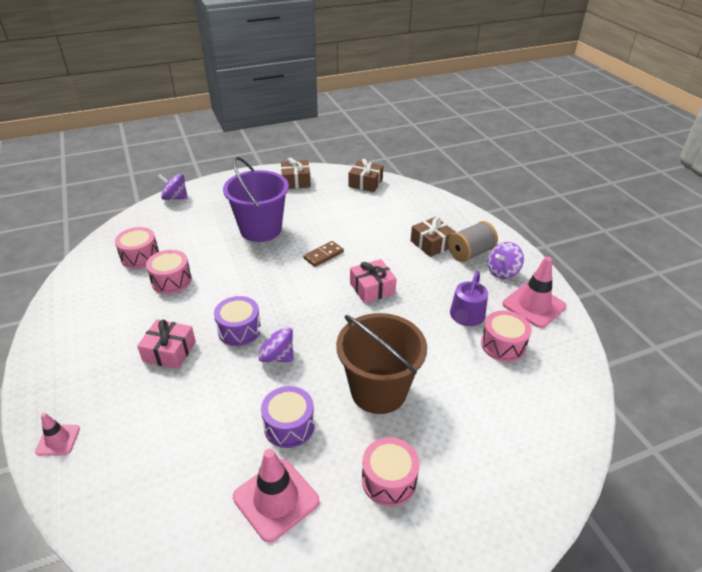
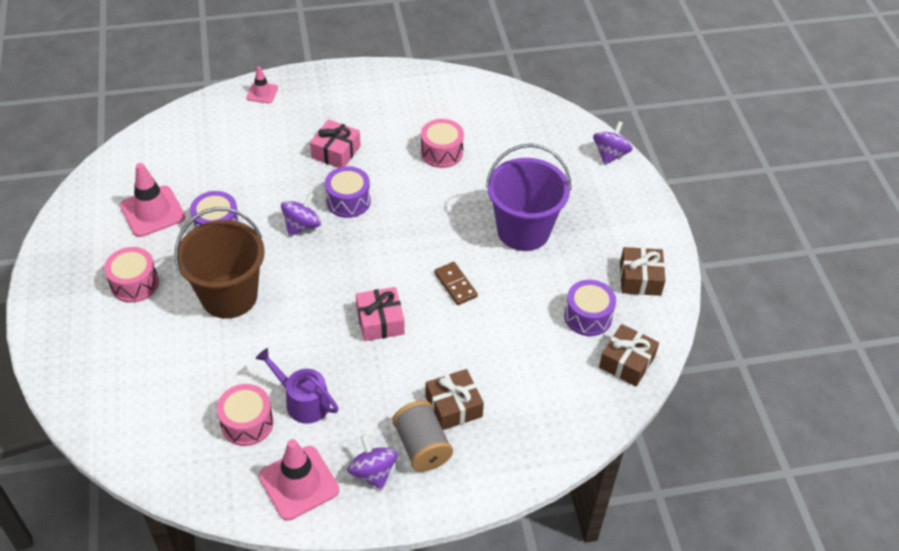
camera: 100 degrees right, 10 degrees up
pink drum [115,227,159,269] -> none
none -> purple drum [564,280,616,336]

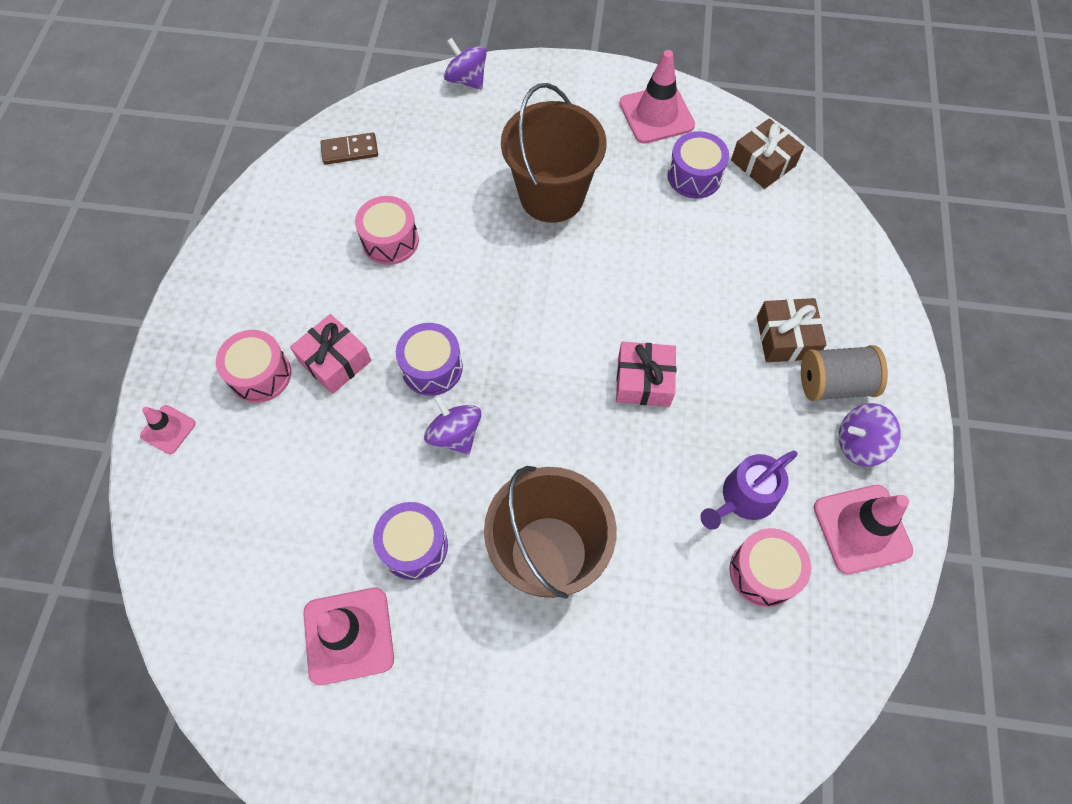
camera: 70 degrees left, 15 degrees up
pink drum [104,247,159,303] -> pink drum moved to [216,330,291,403]
brown domino [434,262,478,305] -> brown domino moved to [320,133,378,165]
purple bucket [486,144,571,251] -> brown bucket [501,83,607,223]
brown gift [620,247,666,296] -> pink traffic cone [619,50,695,144]

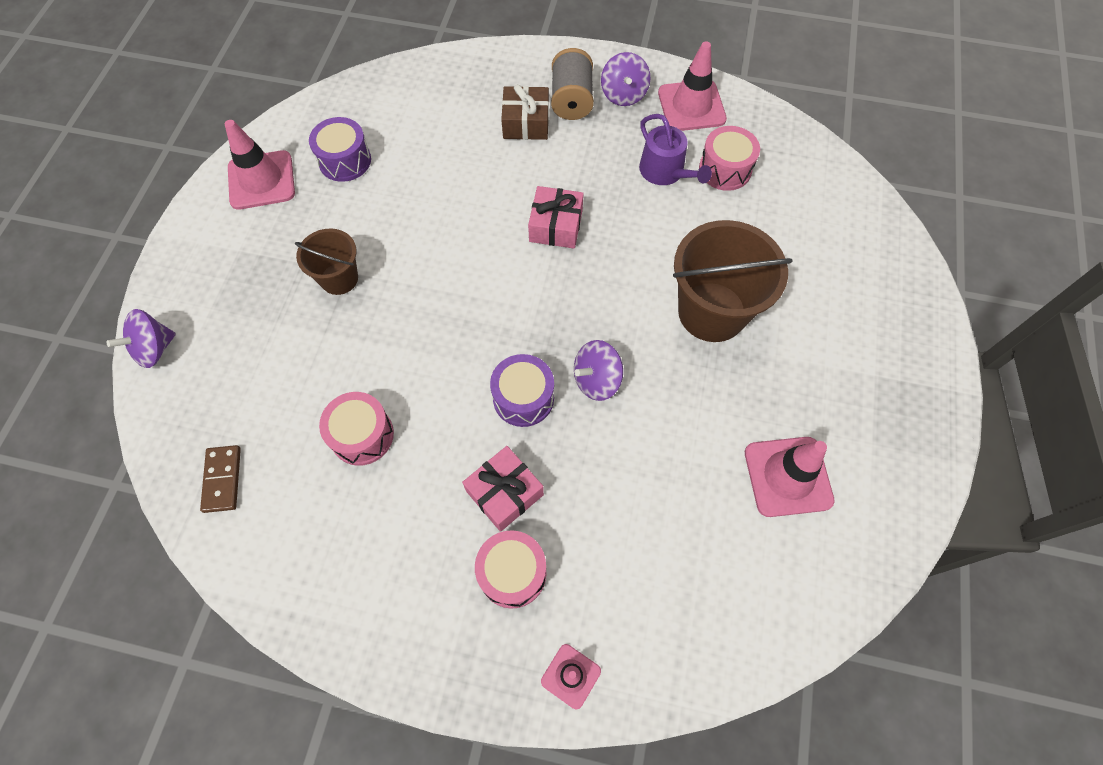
camera: 85 degrees left, 0 degrees up
purple drum [373,502,448,580] -> none
brown bucket [501,83,607,223] -> brown bucket [295,229,358,295], size x0.56
brown gift [731,118,804,189] -> none

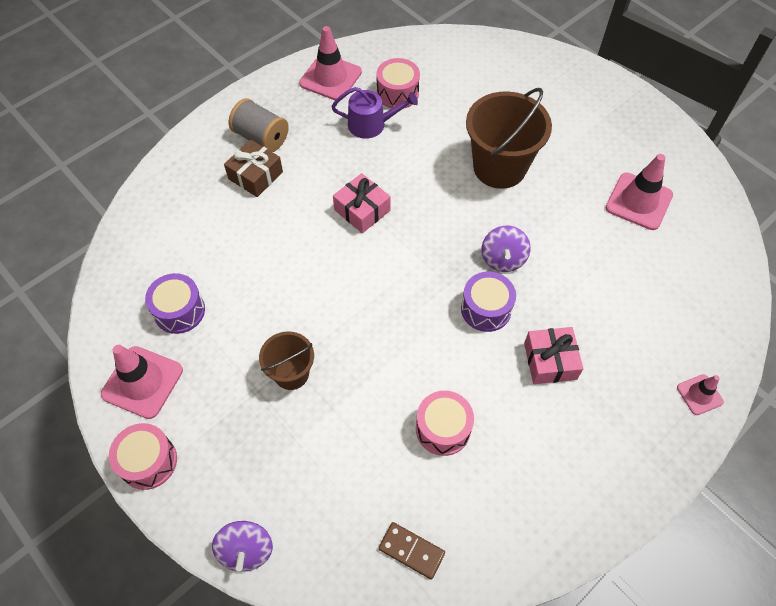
camera: 55 degrees left, 5 degrees down
pink drum [475,530,547,609] -> pink drum moved to [109,423,177,490]
purple spinning top [601,52,650,106] -> none

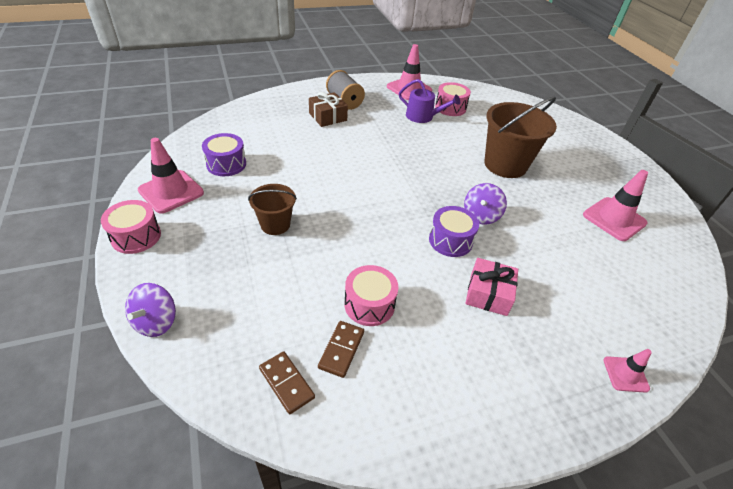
camera: 20 degrees right, 15 degrees down
pink gift [333,173,391,233] -> none
none -> brown domino [318,321,364,378]

